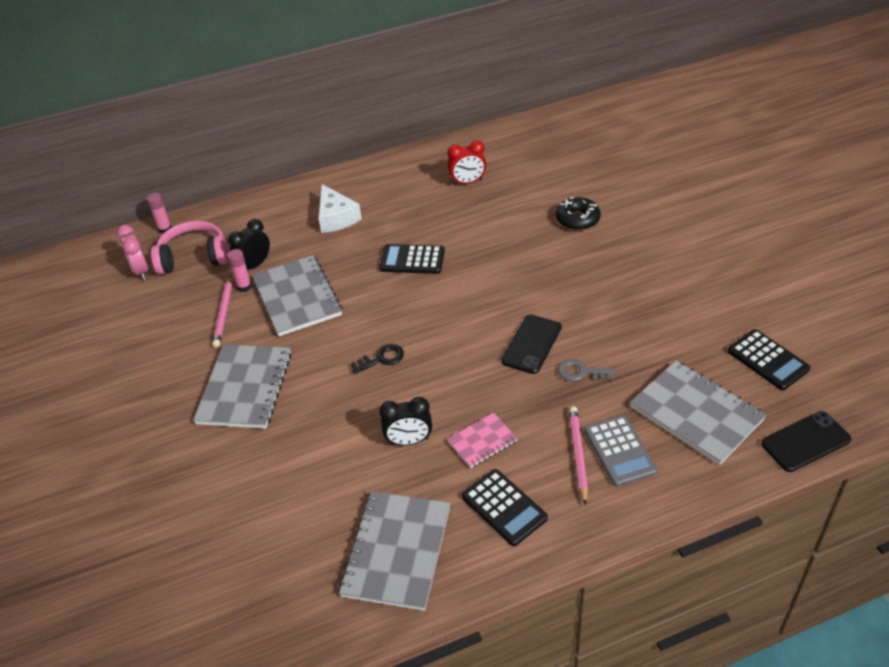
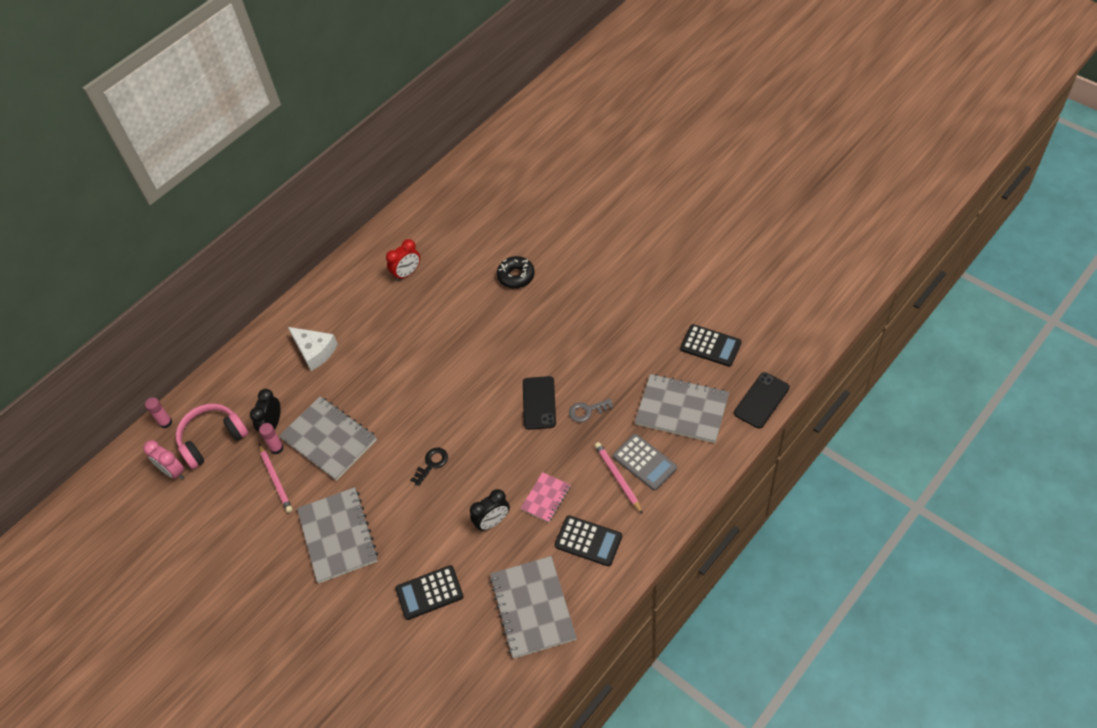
camera: 25 degrees left, 10 degrees up
black calculator [379,244,445,274] -> black calculator moved to [396,565,464,620]

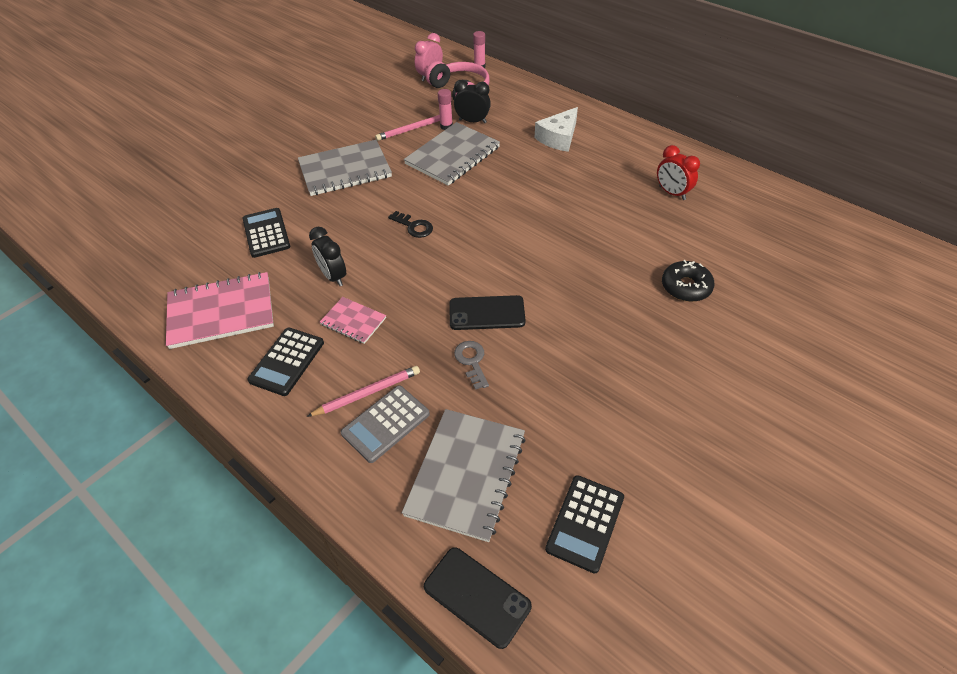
camera: 85 degrees right, 5 degrees down
grey notebook [490,556,577,659] -> pink notebook [166,272,274,349]

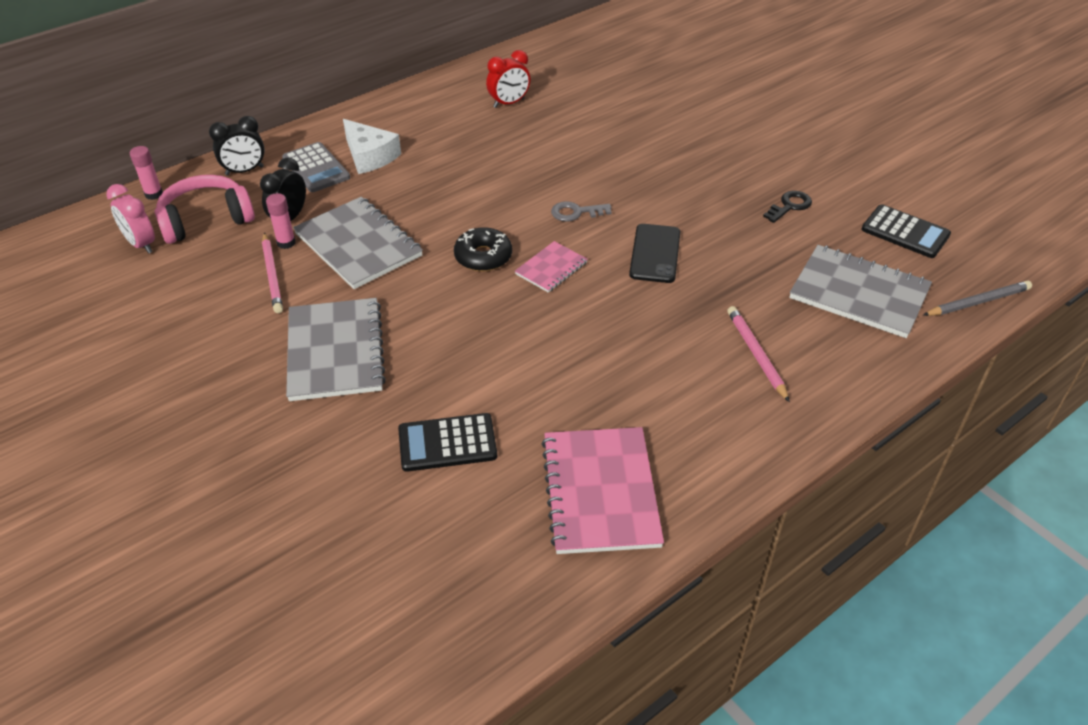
camera: 80 degrees left, 5 degrees down
black calculator [247,328,324,396] -> none
black clock [309,227,346,286] -> black clock moved to [209,116,265,176]
pink notebook [320,297,386,344] -> pink notebook moved to [515,241,588,293]
grey calculator [341,385,430,463] -> grey calculator moved to [282,142,350,192]
black key [388,211,433,238] -> black key moved to [763,191,812,223]
black phone [424,547,532,649] -> grey pencil [923,281,1032,316]
grey key [454,341,489,390] -> grey key moved to [551,201,612,222]
black donut [662,260,714,302] -> black donut moved to [454,227,512,271]

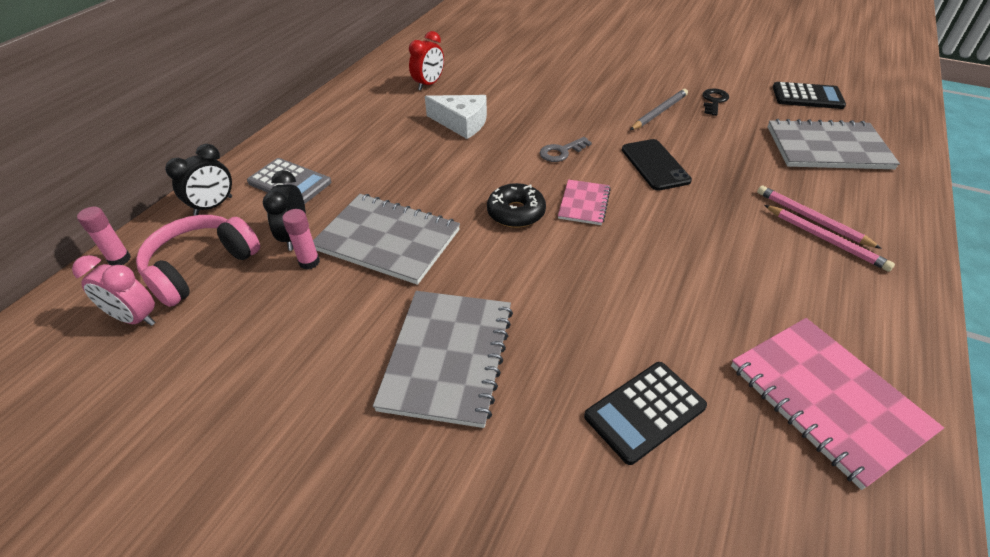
camera: 25 degrees left, 0 degrees up
pink pencil [262,232,283,313] -> pink pencil moved to [764,205,895,272]
grey notebook [286,298,386,401] -> grey notebook turned 45 degrees clockwise [373,291,513,428]
white cheese [343,119,401,174] -> white cheese moved to [425,95,487,139]
grey pencil [923,281,1032,316] -> grey pencil moved to [630,89,688,130]

